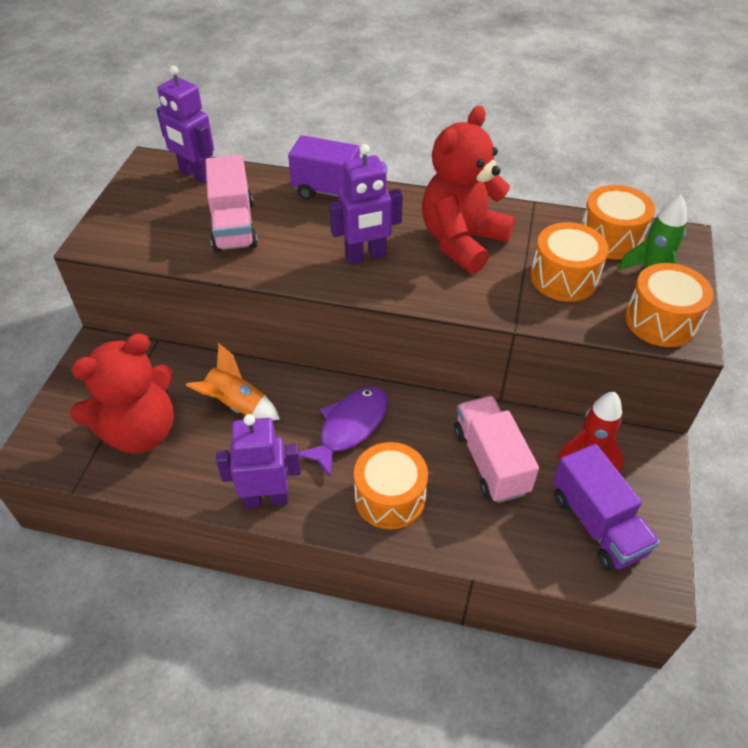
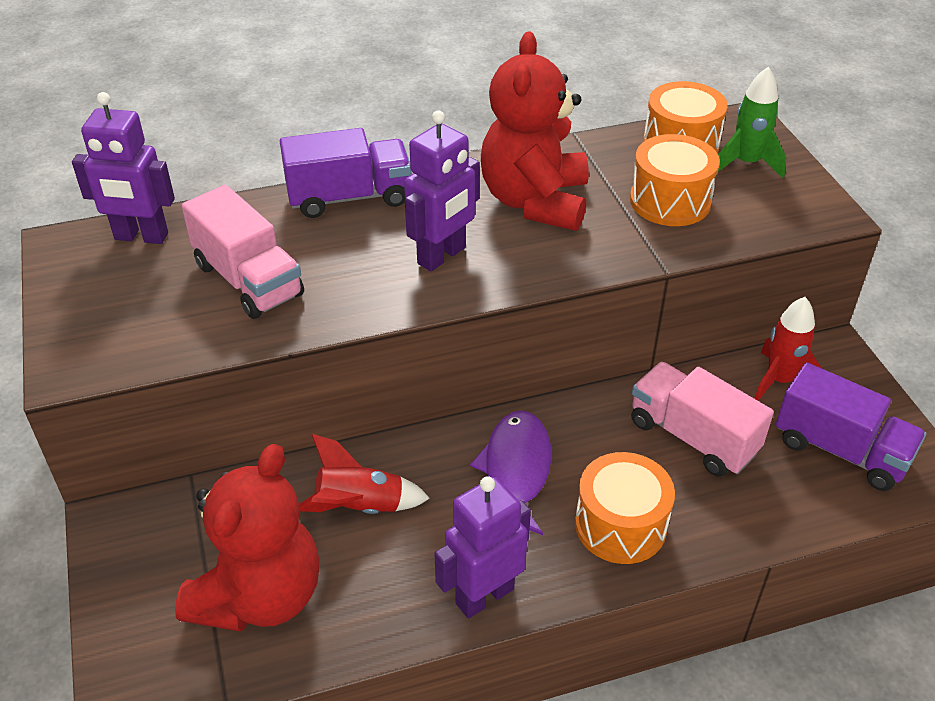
camera: 30 degrees left, 5 degrees down
orange rocket [186,343,280,420] -> red rocket [299,434,430,514]
orange drum [625,263,714,347] -> none

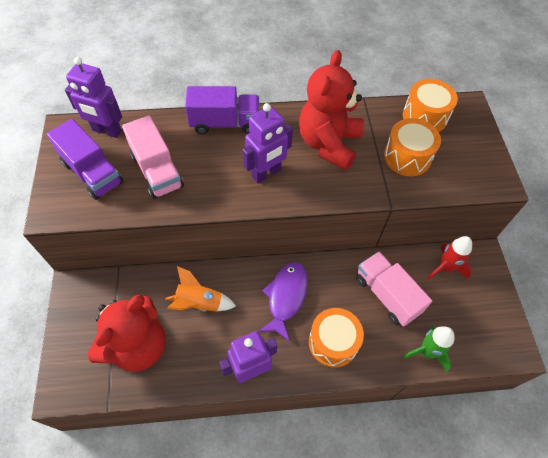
camera: 10 degrees right, 15 degrees up
red rocket [299,434,430,514] -> orange rocket [165,266,236,312]
green rocket [718,67,786,178] -> green rocket moved to [403,326,454,372]
purple truck [776,362,926,491] -> purple truck moved to [47,119,123,200]

